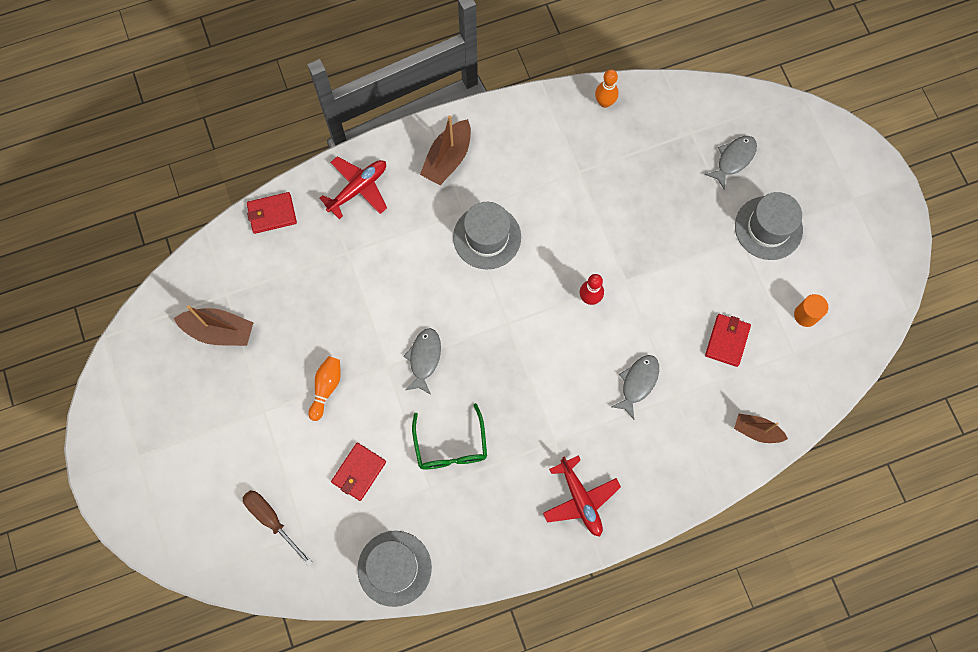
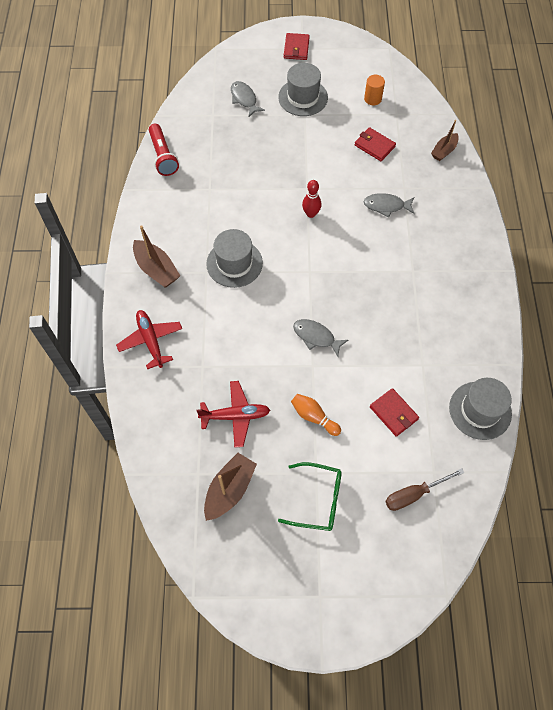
camera: 70 degrees left, 10 degrees down
red wallet [247,192,297,234] -> red wallet moved to [284,33,310,60]
green glasses [412,403,487,469] -> green glasses moved to [278,462,342,531]
red plane [543,455,621,537] -> red plane moved to [196,381,270,448]
orange bowling pin [595,69,619,108] -> red flashlight [149,124,179,176]
grey fish [611,355,659,419] -> grey fish turned 45 degrees counterclockwise [363,193,415,218]

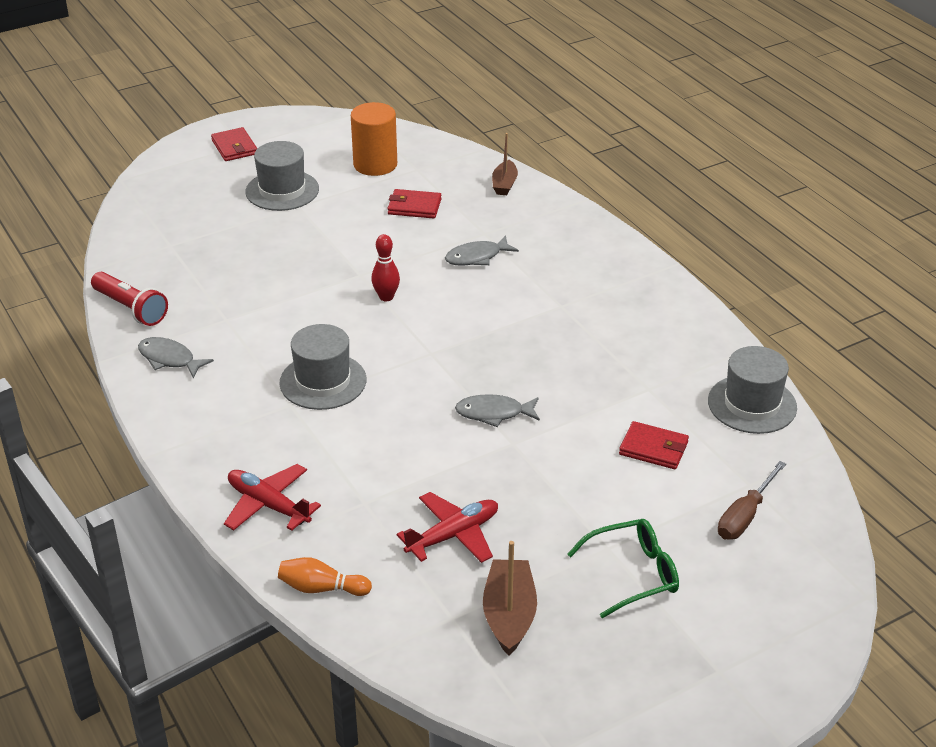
camera: 30 degrees left, 25 degrees down
brown boat [133,225,180,288] -> none
grey fish [231,81,265,117] -> grey fish moved to [138,337,214,378]
orange bowling pin [291,394,341,436] -> orange bowling pin moved to [278,557,372,596]
orange cylinder [364,75,385,105] -> orange cylinder [351,102,397,176], size x1.73

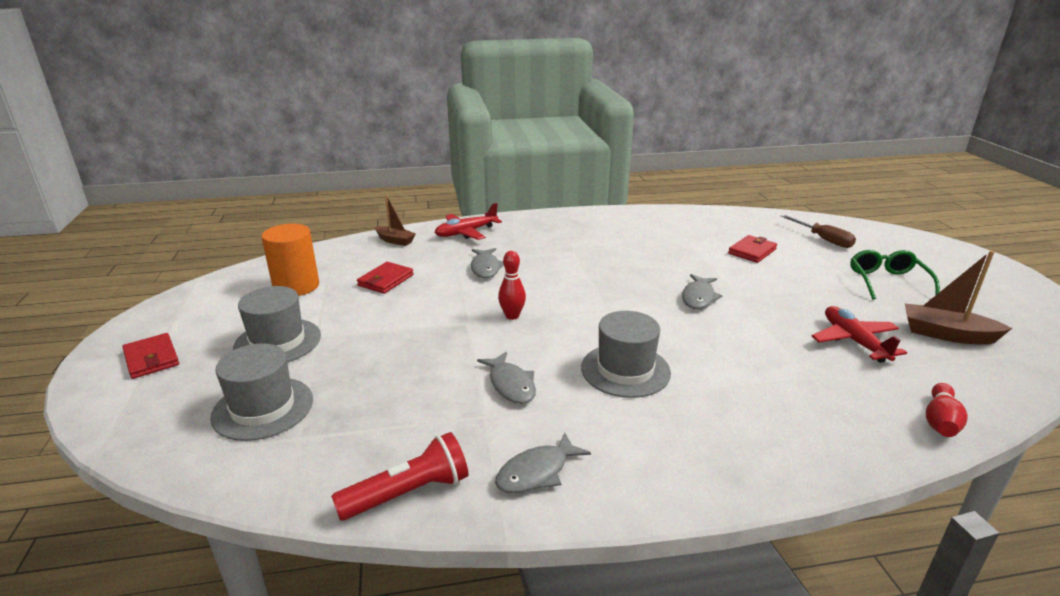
camera: 70 degrees left, 10 degrees down
red wallet [211,127,257,161] -> red wallet turned 60 degrees clockwise [122,333,179,379]
red plane [224,464,321,531] -> red plane moved to [435,203,502,240]
orange bowling pin [278,557,372,596] -> red bowling pin [926,383,968,437]
grey hat [708,346,797,434] -> grey hat moved to [210,344,313,441]
none -> grey fish [477,352,536,404]

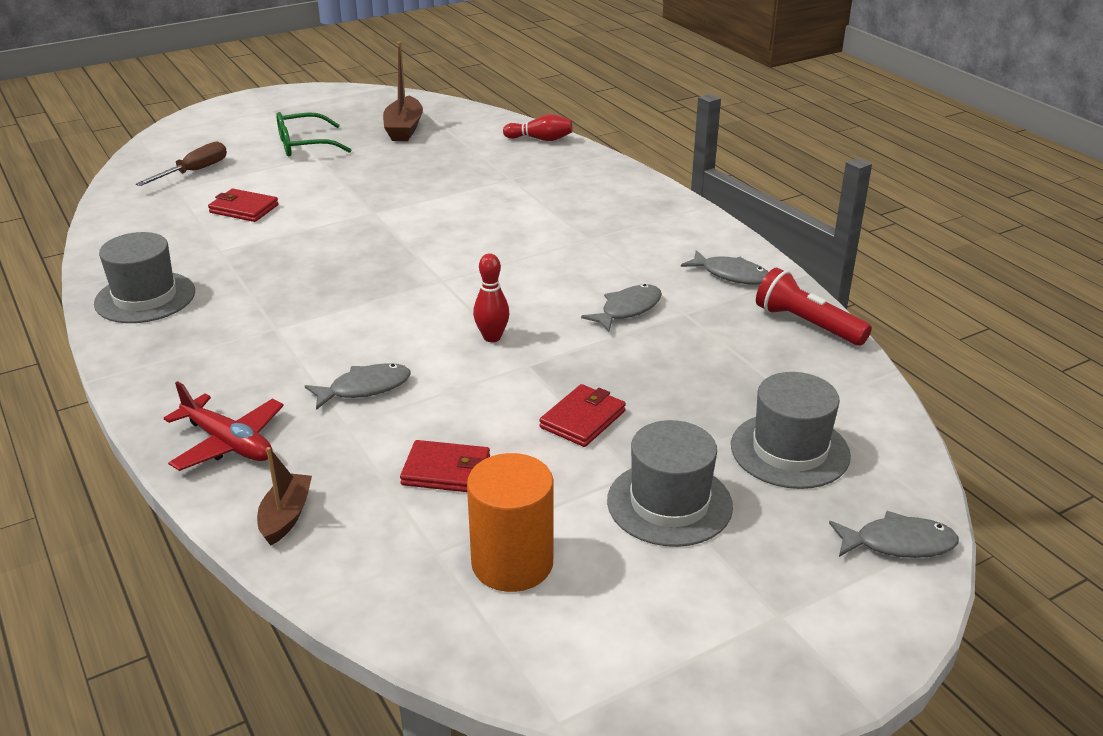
camera: 110 degrees left, 5 degrees up
red wallet [122,333,179,379] -> red wallet moved to [539,384,626,447]
grey hat [581,311,671,398] -> grey hat moved to [94,232,195,323]
grey fish [682,274,722,309] -> grey fish moved to [829,511,959,558]
red plane [811,306,907,363] -> none

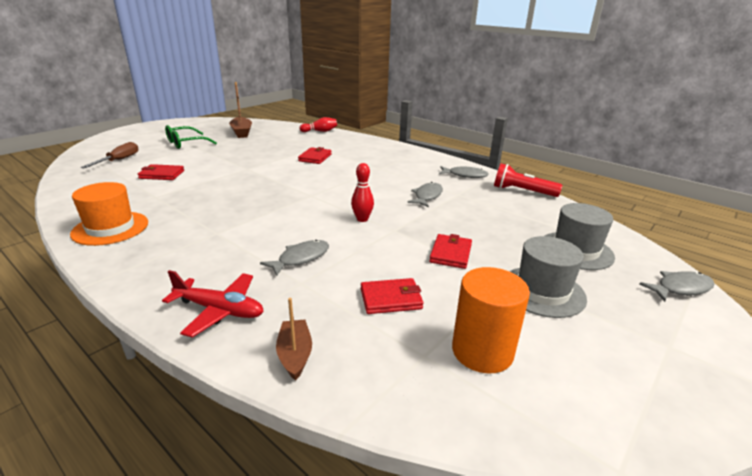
camera: 20 degrees left, 5 degrees down
grey hat [94,232,195,323] -> orange hat [70,182,148,246]
none -> red wallet [298,147,332,164]

